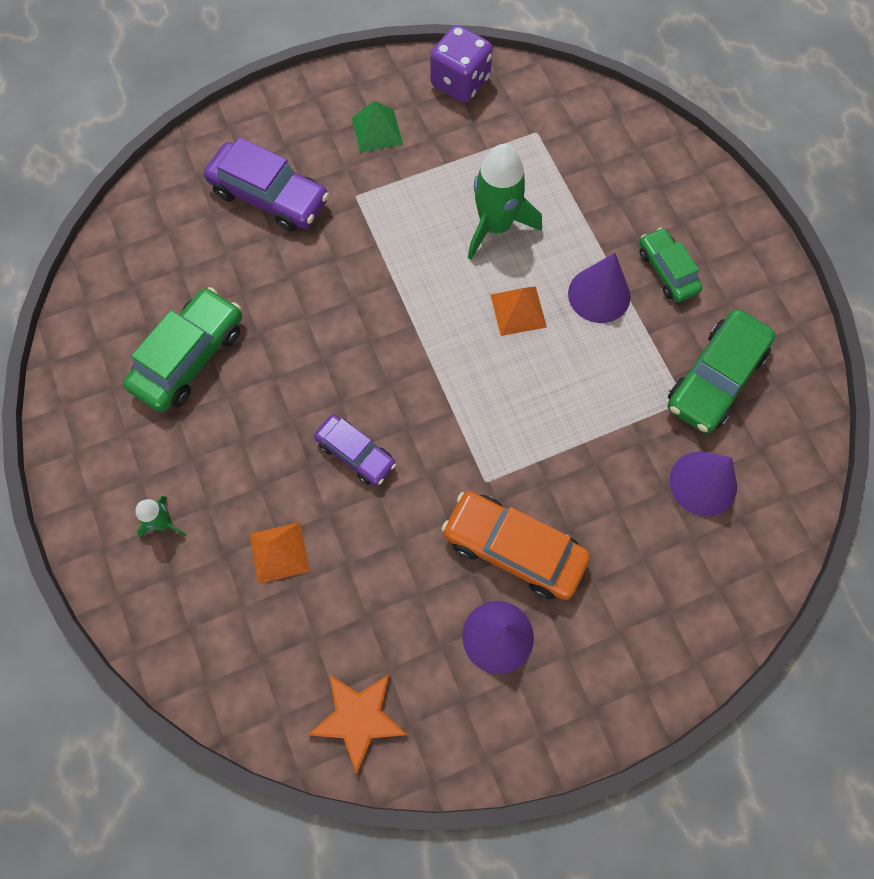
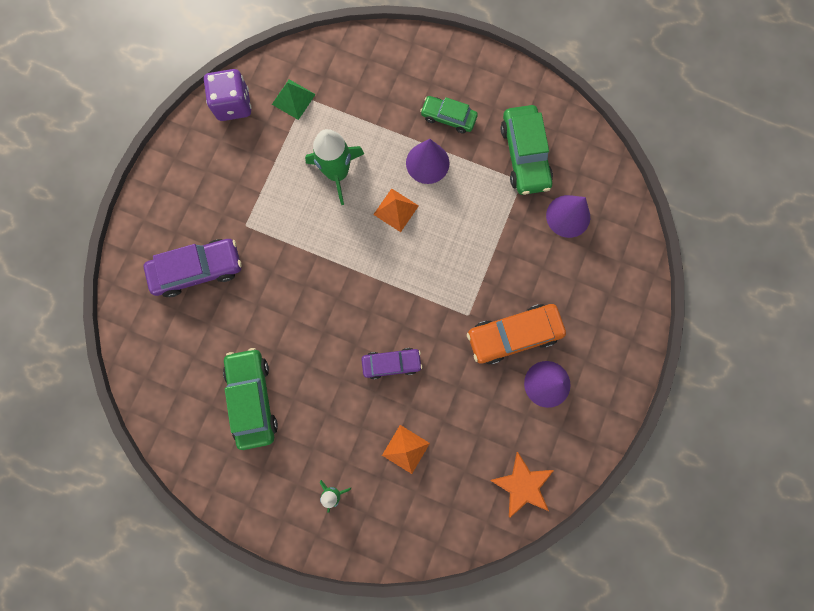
camera: 45 degrees left, 10 degrees up
green pyramid [352,101,403,153] -> green pyramid moved to [272,79,316,120]

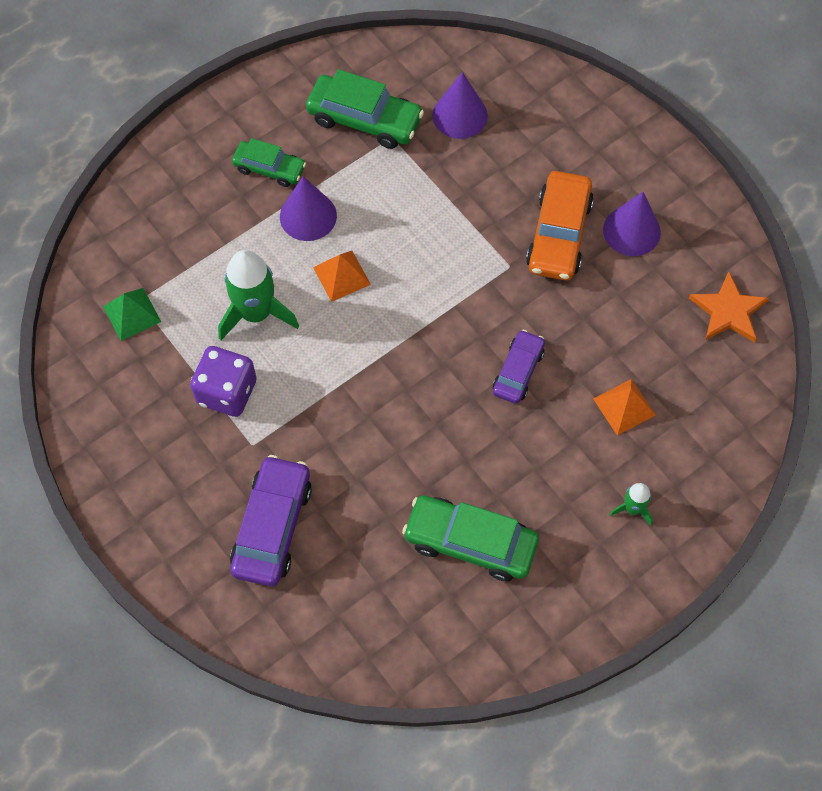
camera: 60 degrees left, 15 degrees down
purple dice [204,69,252,121] -> purple dice moved to [190,346,257,417]
green car [420,96,478,134] -> green car turned 120 degrees counterclockwise [232,138,306,187]

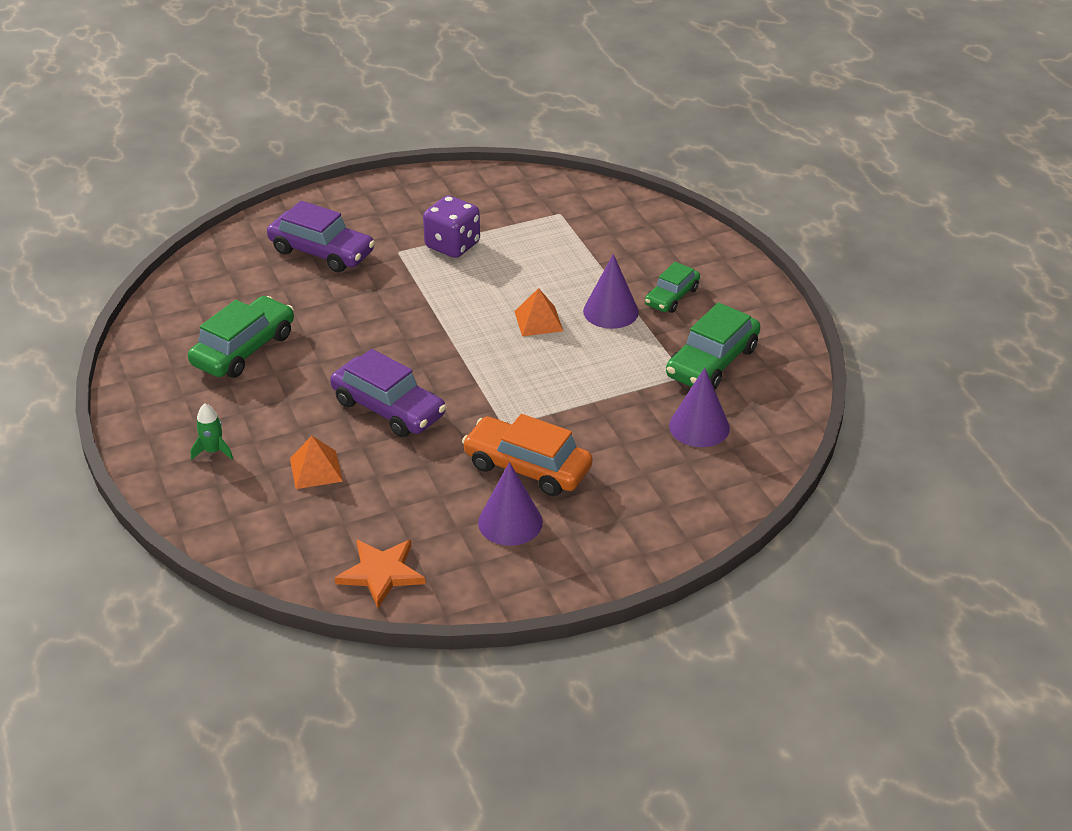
camera: 105 degrees right, 25 degrees down
green pyramid [103,288,161,341] -> none
green rocket [218,250,299,340] -> none
purple car [493,330,545,404] -> purple car [330,349,446,437], size x1.61

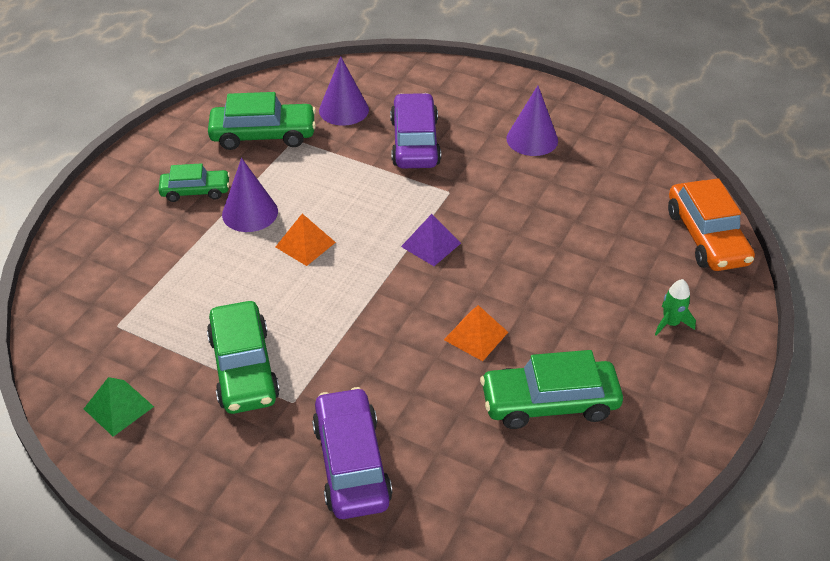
camera: 130 degrees left, 5 degrees up
orange pyramid [290,436,343,489] -> orange pyramid moved to [444,305,508,361]
purple car [330,349,446,437] -> purple car moved to [390,93,441,168]
orange star [335,540,426,608] -> none
purple dice [423,195,480,258] -> green car [207,301,280,414]
orange car [462,414,593,496] -> orange car moved to [668,178,755,271]
none -> green pyramid [84,377,154,437]
none -> purple pyramid [401,214,461,266]

